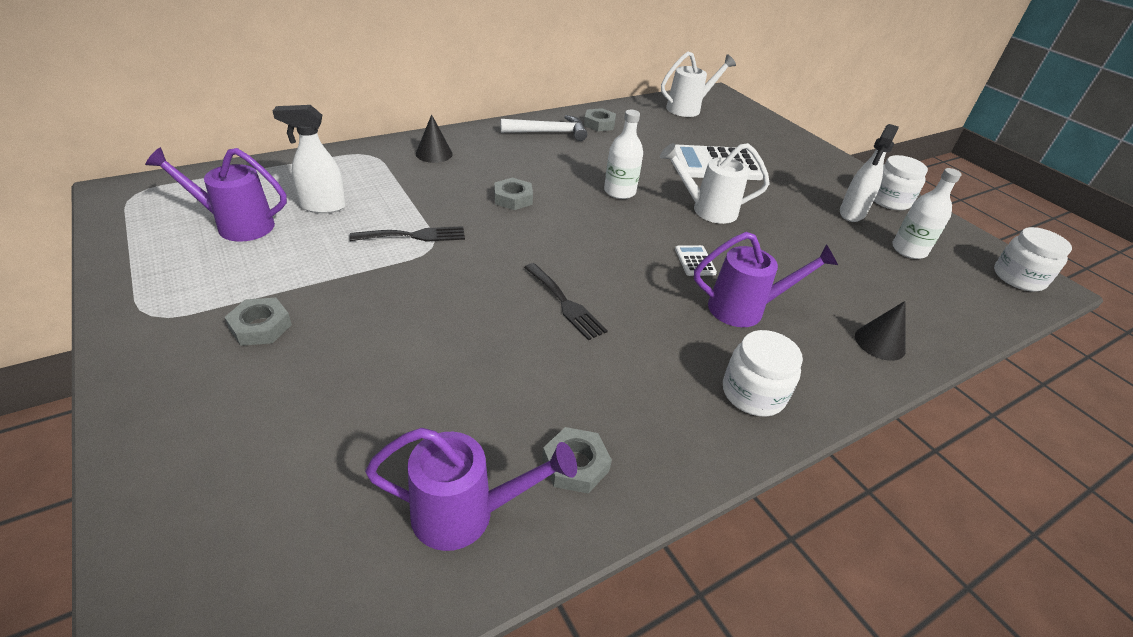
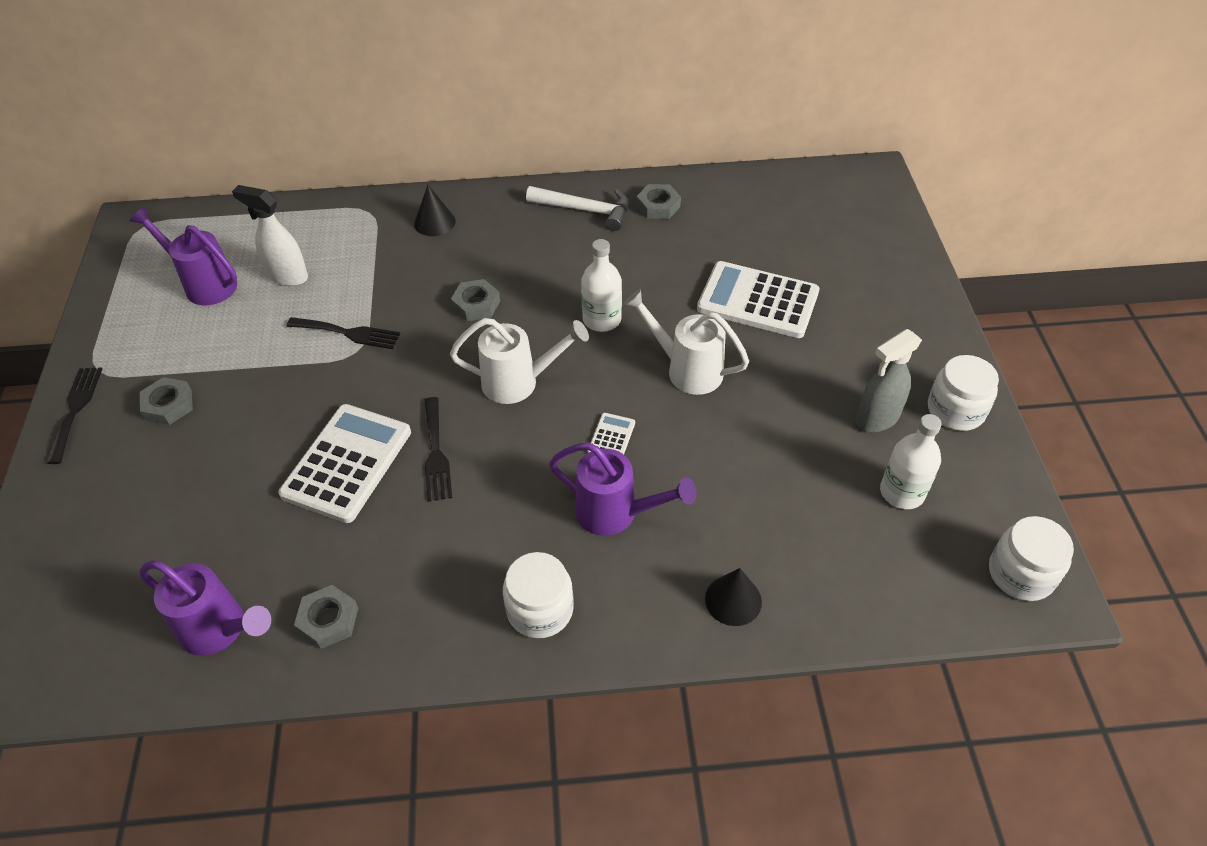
camera: 30 degrees right, 10 degrees up
white watering can [661,52,736,117] -> white watering can moved to [450,318,589,404]
white spray bottle [840,124,899,222] -> grey spray bottle [856,329,922,432]
none -> black fork [46,368,102,464]
none -> white calculator [278,404,411,523]

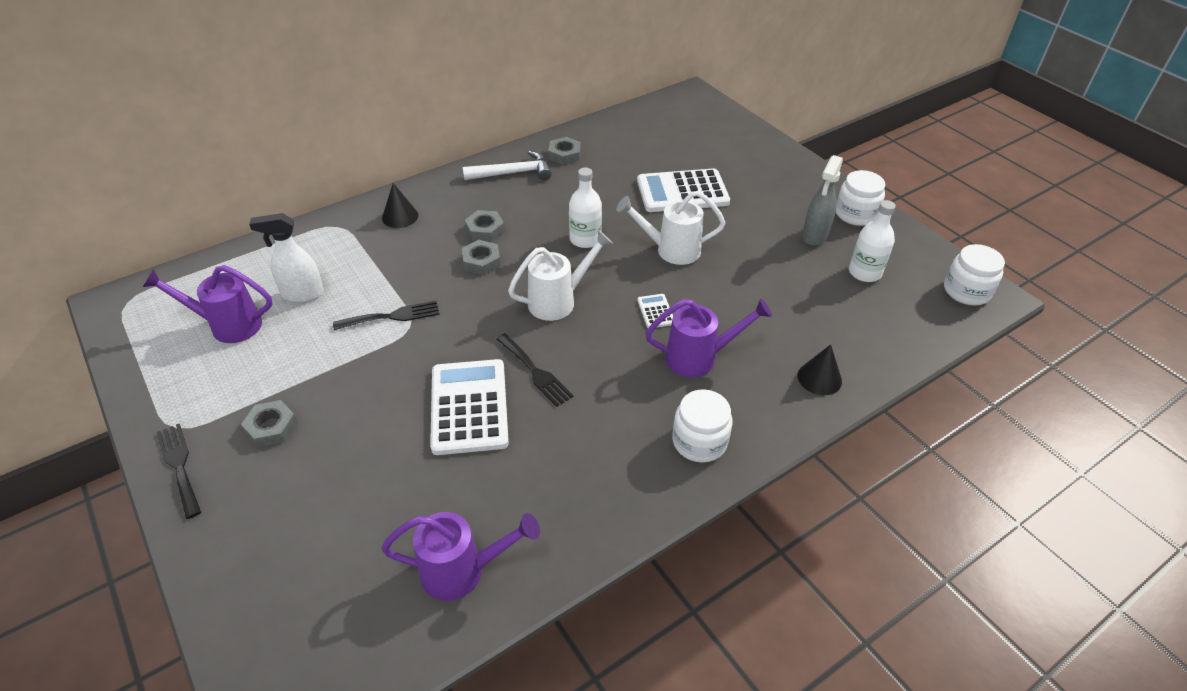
camera: 30 degrees left, 5 degrees down
grey nut [294,585,358,649] -> grey nut moved to [465,210,505,242]

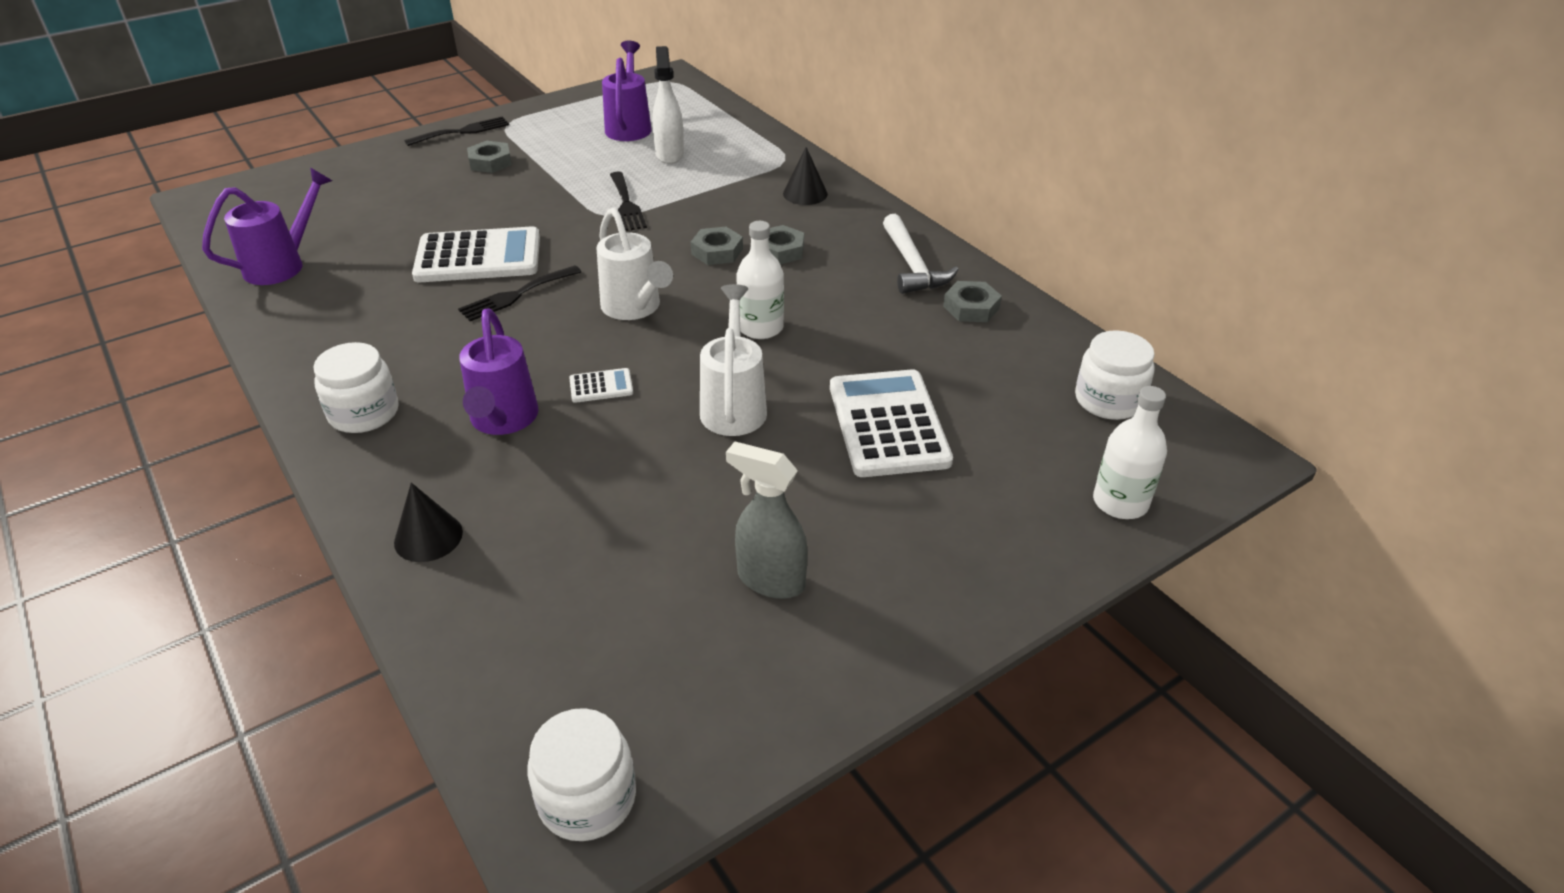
camera: 90 degrees right, 5 degrees down
purple watering can [382,512,540,601] -> purple watering can turned 135 degrees counterclockwise [202,167,332,285]
white jar [836,170,885,226] -> white jar moved to [1075,330,1155,420]
white bottle [849,200,896,282] -> white bottle moved to [1093,386,1167,519]

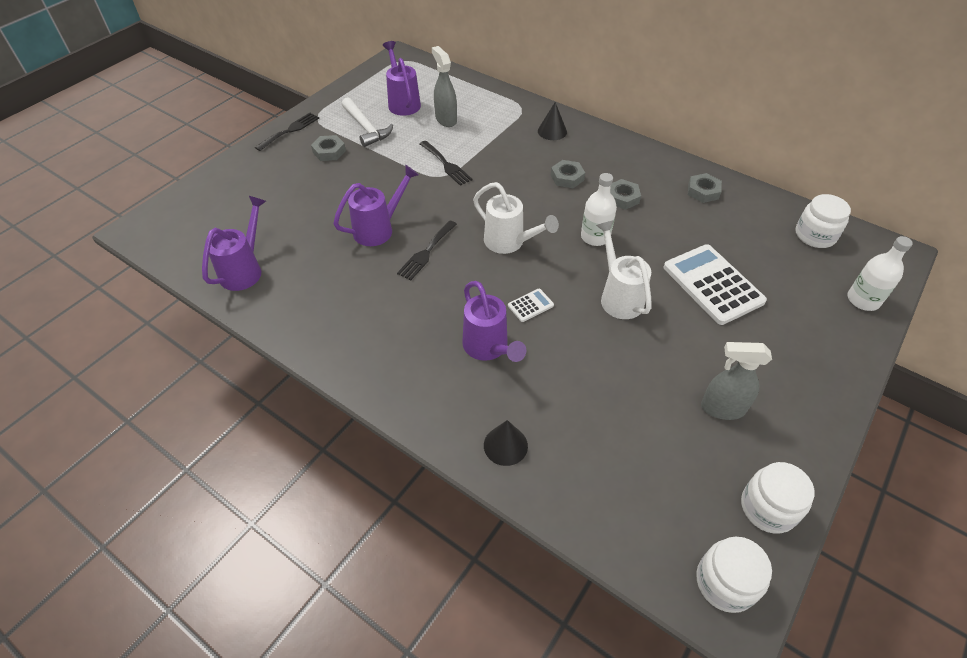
camera: 20 degrees left, 10 degrees up
white jar [313,342,398,433] -> white jar moved to [741,462,815,534]
white calculator [412,226,540,282] -> purple watering can [333,165,419,246]
white spray bottle [652,46,684,164] -> grey spray bottle [432,46,457,127]
grey nut [691,227,743,265] -> grey nut moved to [610,179,641,210]
white hammer [883,214,959,294] -> white hammer moved to [342,97,393,147]

